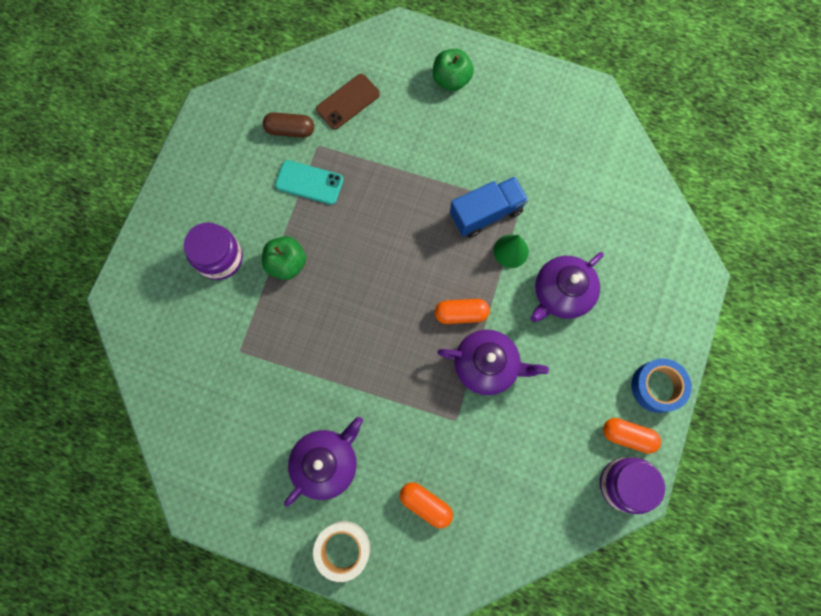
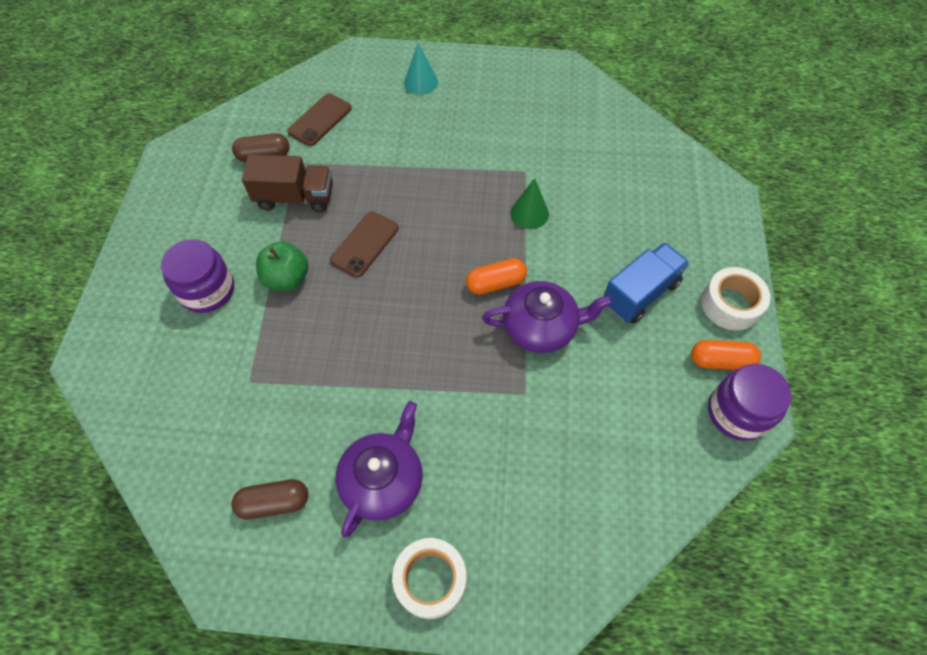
camera: 15 degrees left, 15 degrees down
turquoise phone [275,160,343,205] -> brown truck [242,155,333,212]
orange capsule [400,482,453,528] -> none
green apple [433,49,474,91] -> turquoise cone [404,43,438,95]
blue truck [450,176,528,238] -> blue truck moved to [603,242,690,324]
purple teapot [530,252,604,322] -> none
blue tape [631,359,692,413] -> white tape [701,267,771,330]
none -> brown capsule [231,479,308,519]
none -> brown phone [330,212,399,277]

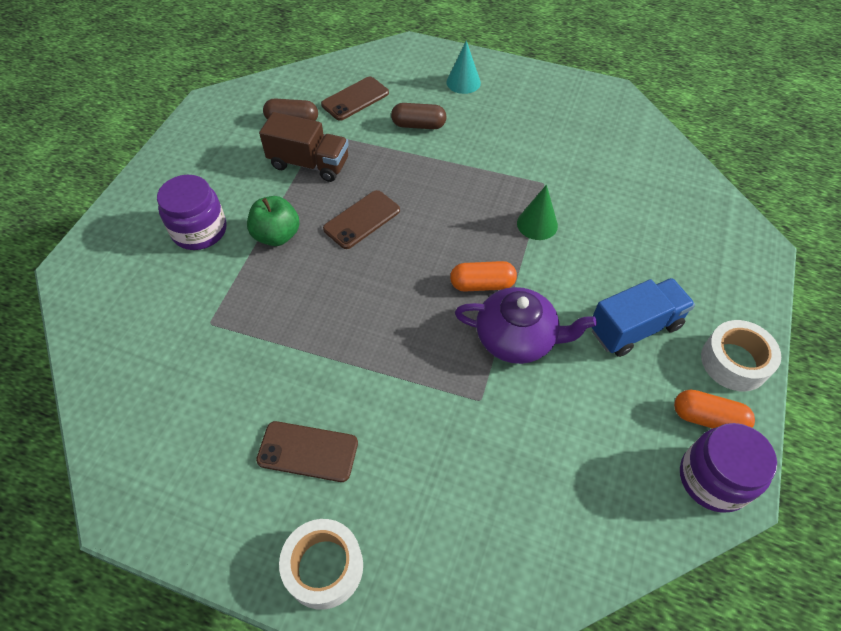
camera: 15 degrees right, 5 degrees down
brown capsule [231,479,308,519] -> brown capsule moved to [391,103,447,129]
purple teapot [336,401,423,538] -> brown phone [256,421,358,482]

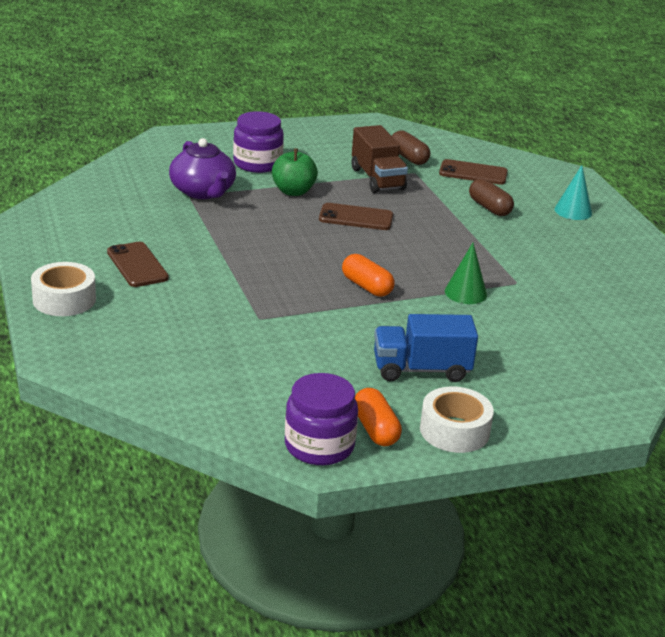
camera: 50 degrees right, 25 degrees down
purple teapot [455,287,597,364] -> purple teapot moved to [169,138,236,199]
blue truck [592,278,695,357] -> blue truck turned 150 degrees clockwise [374,314,478,382]

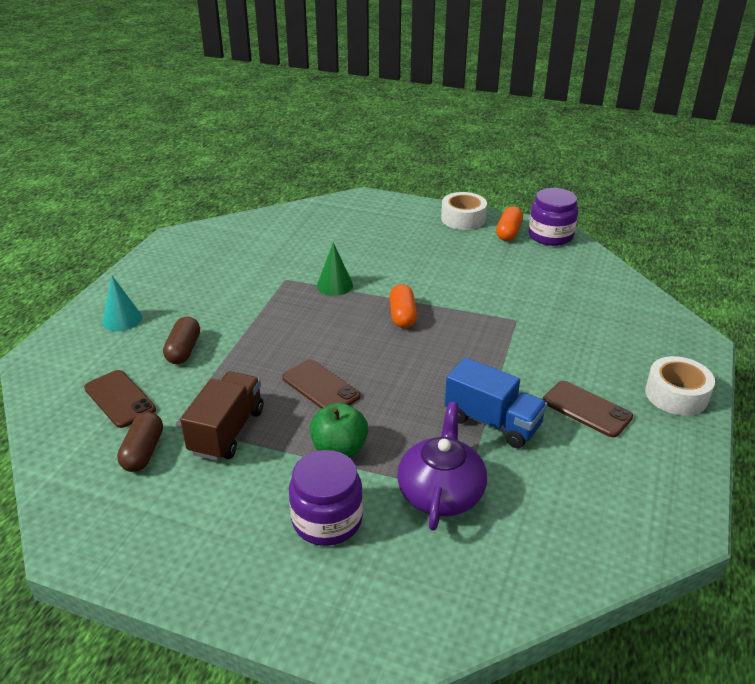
camera: 140 degrees left, 5 degrees up
brown phone [107,242,169,287] -> brown phone turned 60 degrees counterclockwise [543,381,633,438]
blue truck [374,314,478,382] -> blue truck moved to [445,357,547,448]

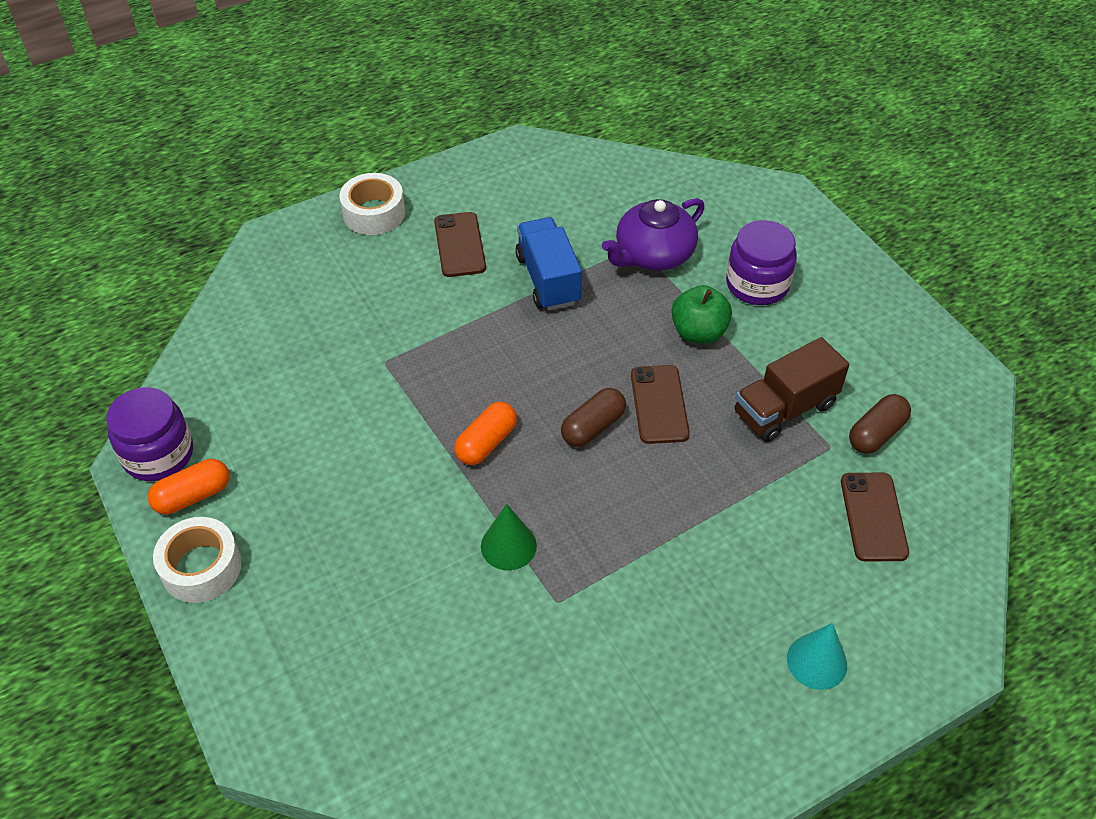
camera: 140 degrees left, 15 degrees up
brown capsule [163,317,200,364] -> brown capsule moved to [561,388,626,447]

